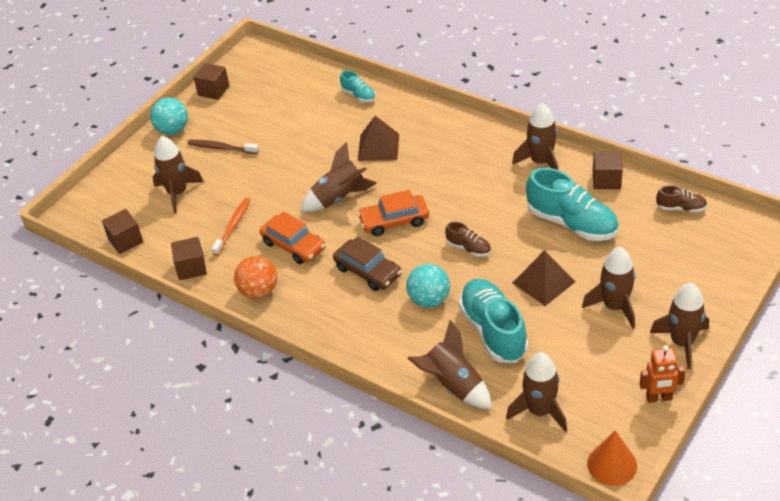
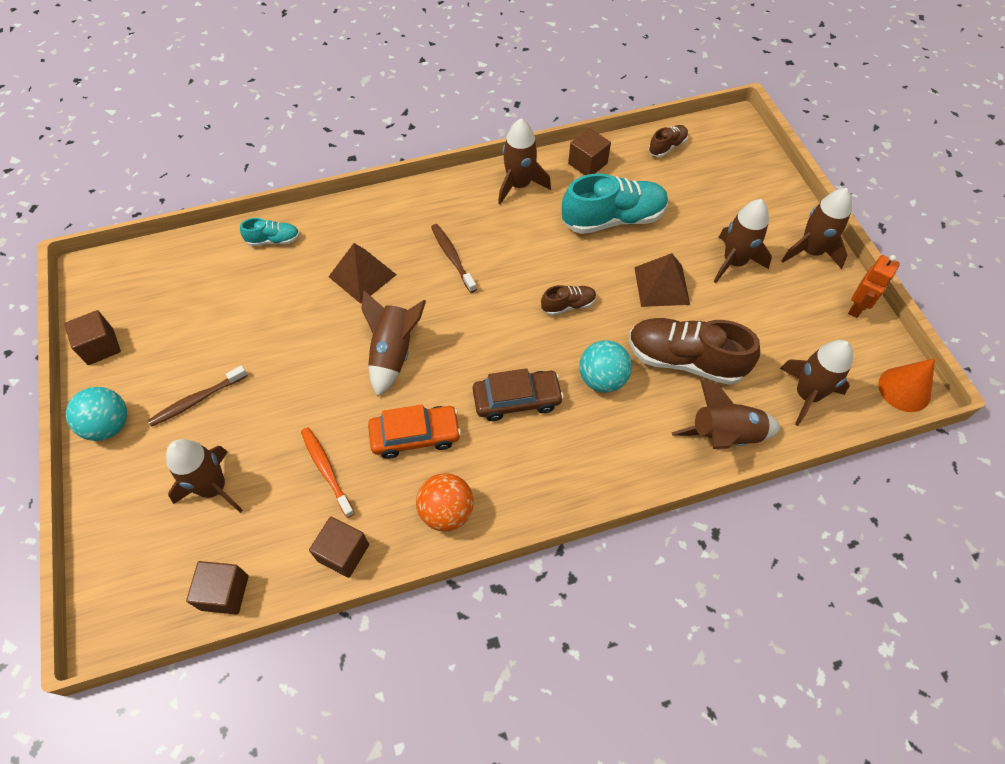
camera: 55 degrees left, 15 degrees up
orange car [357,190,429,236] -> none
turquoise shoe [459,278,528,363] -> brown shoe [629,318,760,385]
none -> brown toothbrush [431,224,477,293]

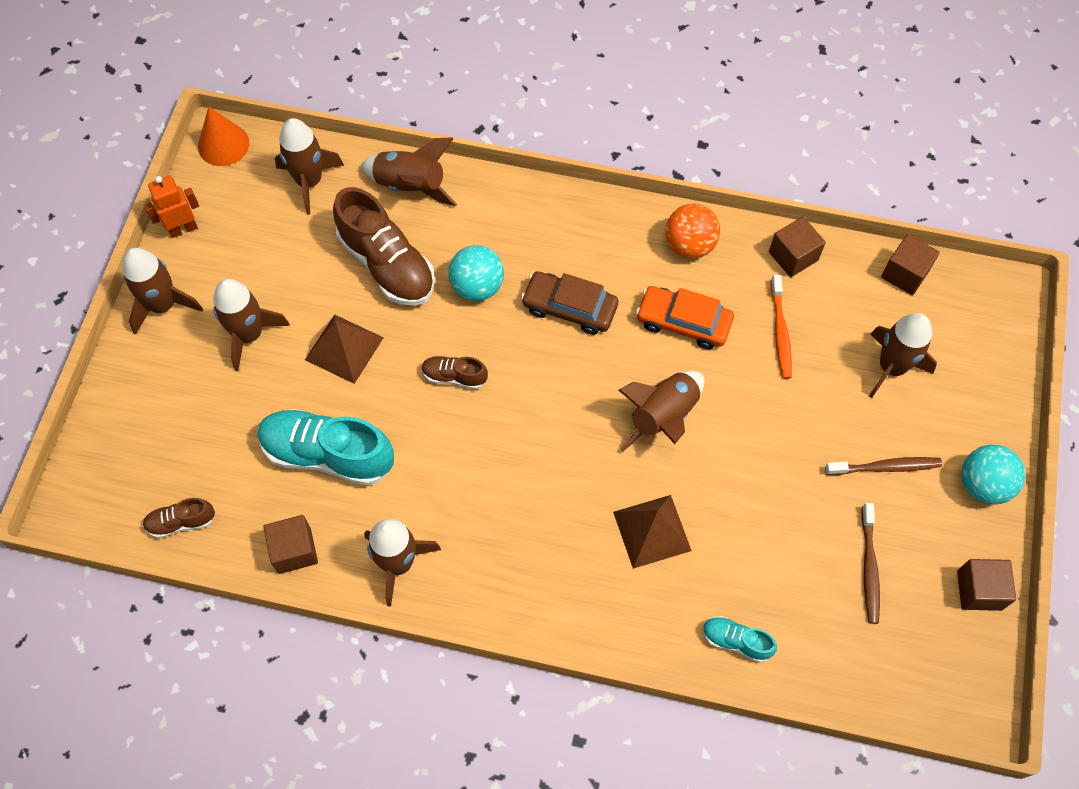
camera: 150 degrees left, 5 degrees up
brown toothbrush [431,224,477,293] -> brown toothbrush moved to [861,503,880,624]

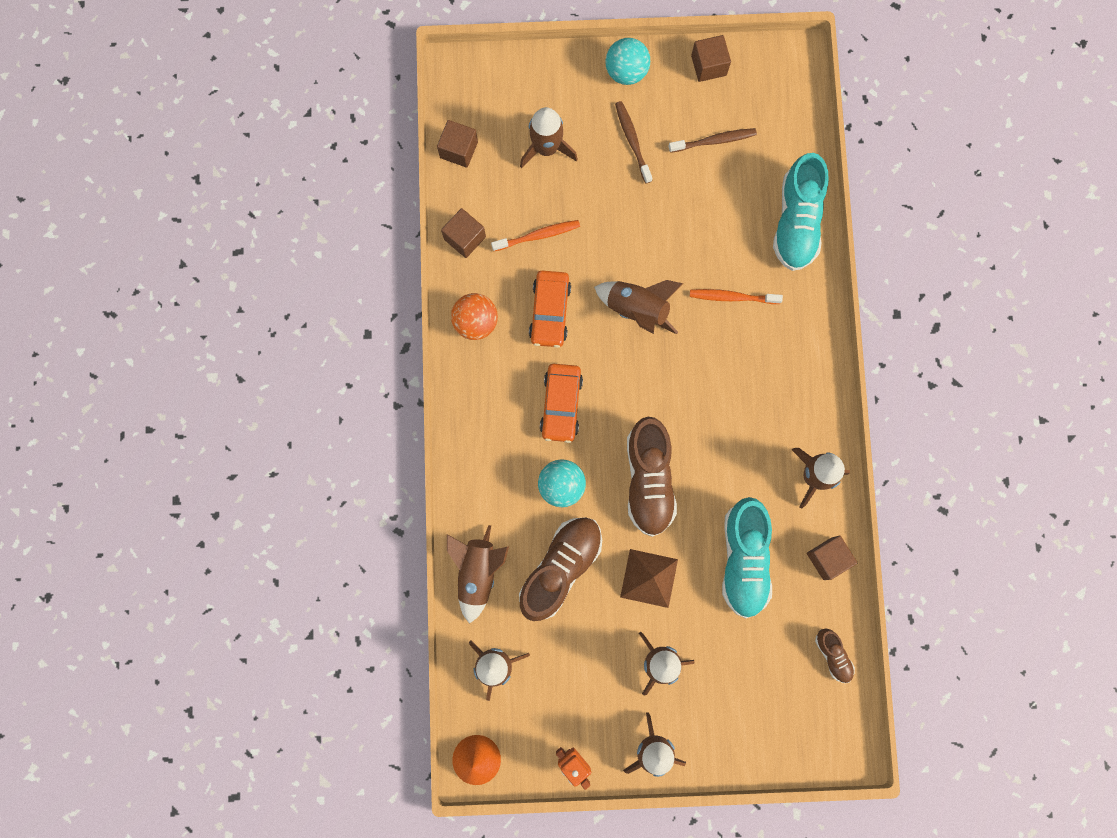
camera: 105 degrees left, 15 degrees up
brown shoe [421,356,488,389] -> brown shoe [627,417,677,537], size x2.04
brown car [521,271,618,335] -> orange car [540,364,583,443]
brown pyramid [613,495,692,569] -> orange toothbrush [690,289,783,304]
turquoise shoe [703,616,777,663] -> turquoise shoe [773,153,828,271], size x2.04

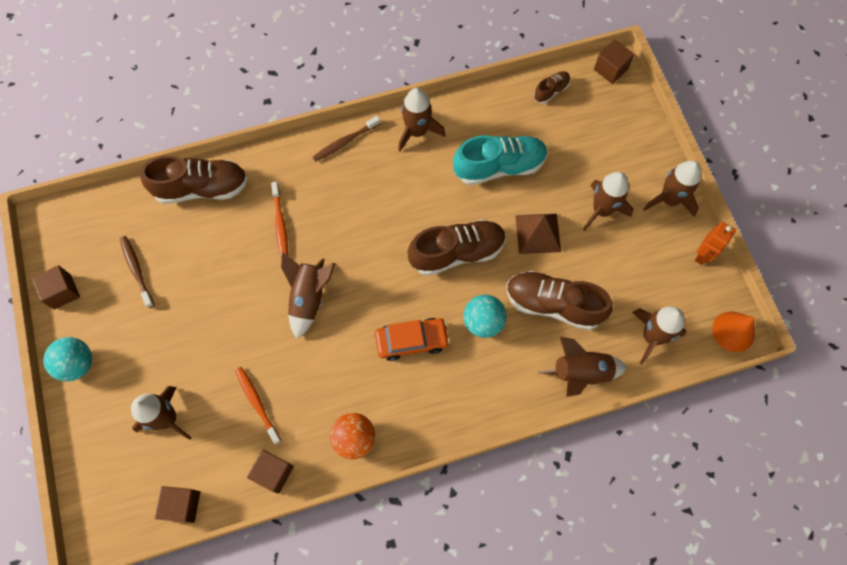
camera: 105 degrees left, 10 degrees down
orange car [529,271,571,348] -> none
brown toothbrush [615,101,652,183] -> brown toothbrush moved to [313,116,381,162]
turquoise shoe [773,153,828,271] -> brown shoe [140,155,248,204]
brown cube [807,536,857,580] -> brown cube moved to [594,40,634,84]

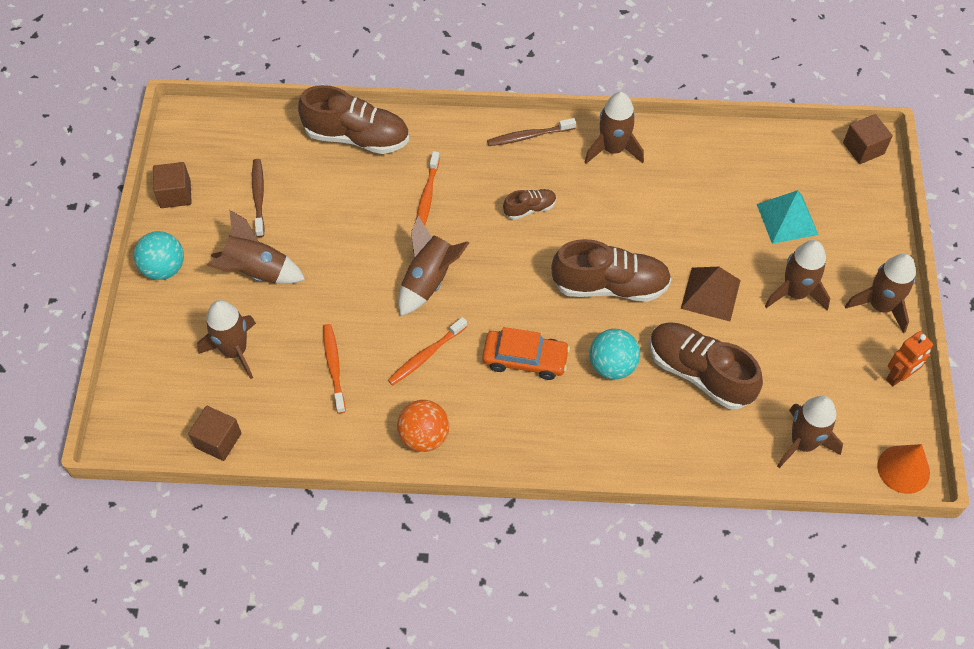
camera: 20 degrees right, 10 degrees down
brown cube [247,450,294,494] -> none
turquoise shoe [453,135,548,185] -> none
brown shoe [534,71,570,104] -> brown shoe moved to [503,189,556,220]
brown rocket [538,337,627,397] -> brown rocket moved to [207,210,305,284]
none -> orange toothbrush [388,317,467,386]
none -> turquoise pyramid [757,190,818,244]

